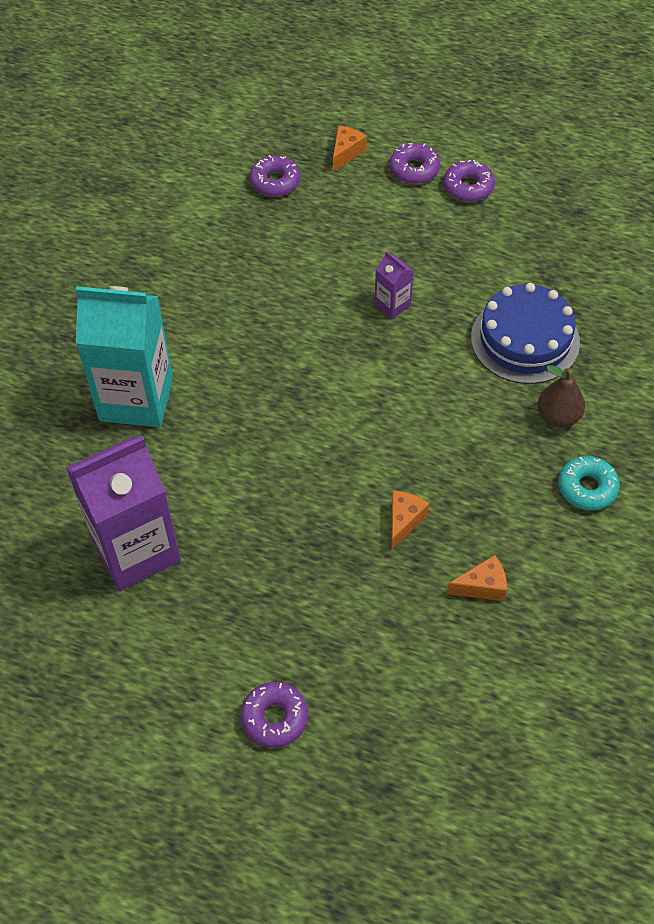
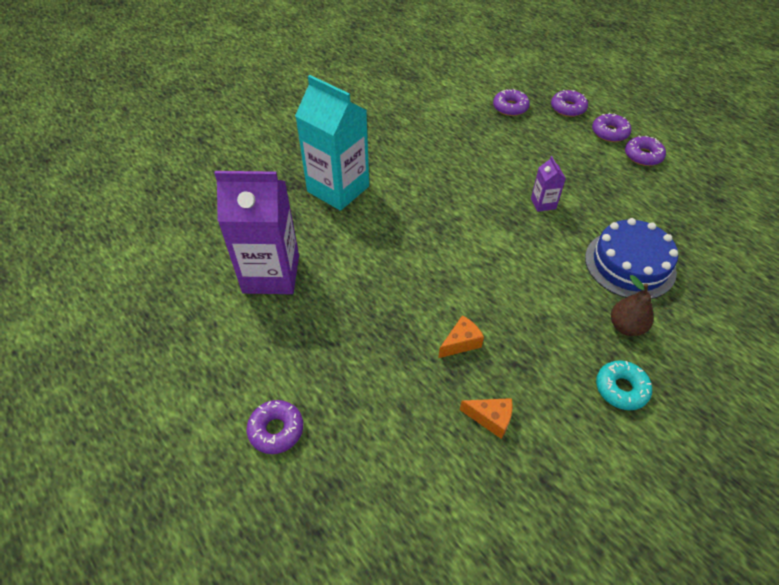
camera: 30 degrees right, 5 degrees down
orange cheese [333,126,367,172] -> purple donut [551,90,588,117]

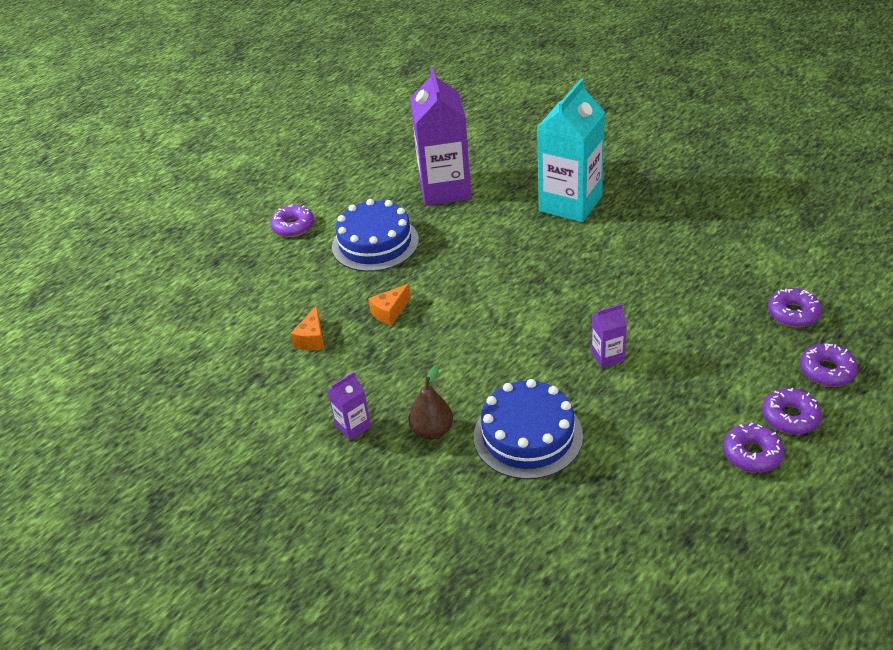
camera: 85 degrees right, 10 degrees down
orange cheese [438,315,484,358] -> orange cheese turned 90 degrees clockwise [368,284,411,326]
turquoise donut [596,360,652,410] -> purple carton [327,372,371,440]
none -> blue cake [332,199,419,272]

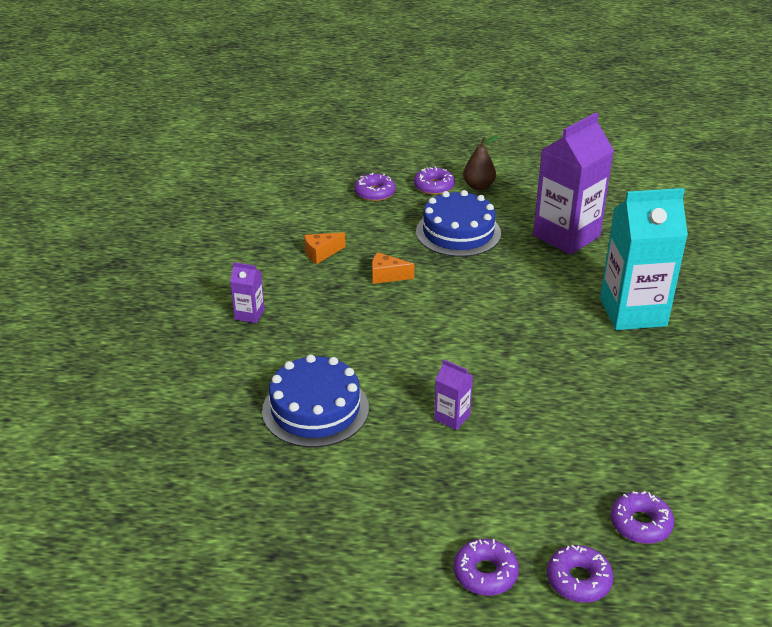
camera: 50 degrees right, 5 degrees down
brown pear [408,365,453,440] -> brown pear moved to [463,136,498,190]
purple donut [723,423,784,473] -> purple donut moved to [354,173,396,201]

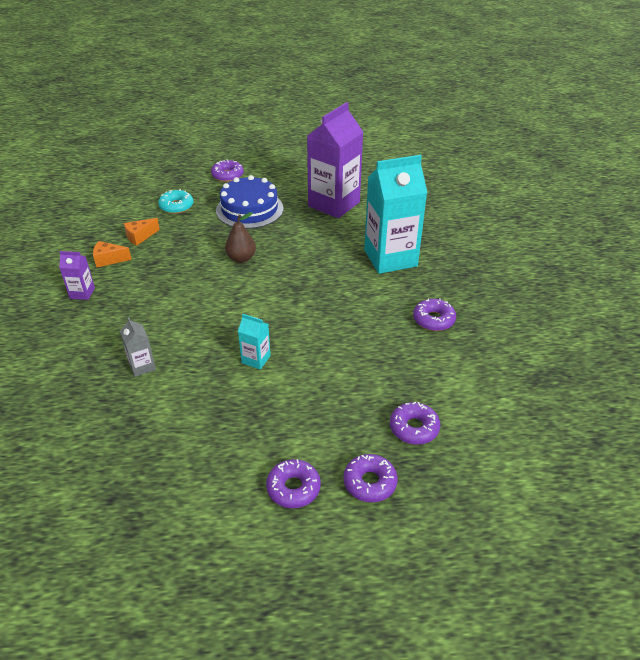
camera: 10 degrees left, 5 degrees up
blue cake [262,354,369,447] -> grey carton [120,317,156,377]
purple donut [354,173,396,201] -> purple donut moved to [413,298,456,331]
orange cheese [372,252,414,284] -> orange cheese moved to [93,241,132,268]
purple carton [434,360,473,430] -> turquoise carton [238,314,271,370]
brown pear [463,136,498,190] -> brown pear moved to [225,212,256,263]
none -> turquoise donut [158,189,193,214]

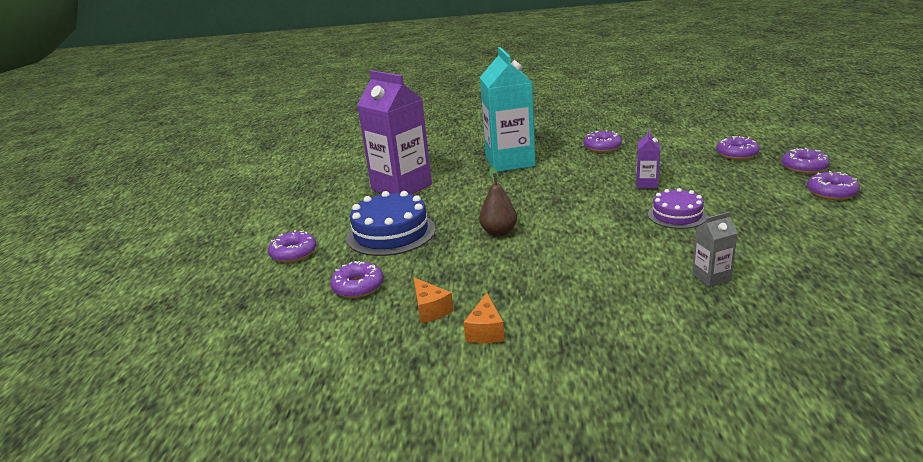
camera: 80 degrees left, 15 degrees down
purple carton [59,251,95,300] -> purple carton moved to [636,130,660,189]
turquoise donut [158,189,193,214] -> purple donut [330,261,383,298]
turquoise carton [238,314,271,370] -> purple cake [648,188,707,229]

